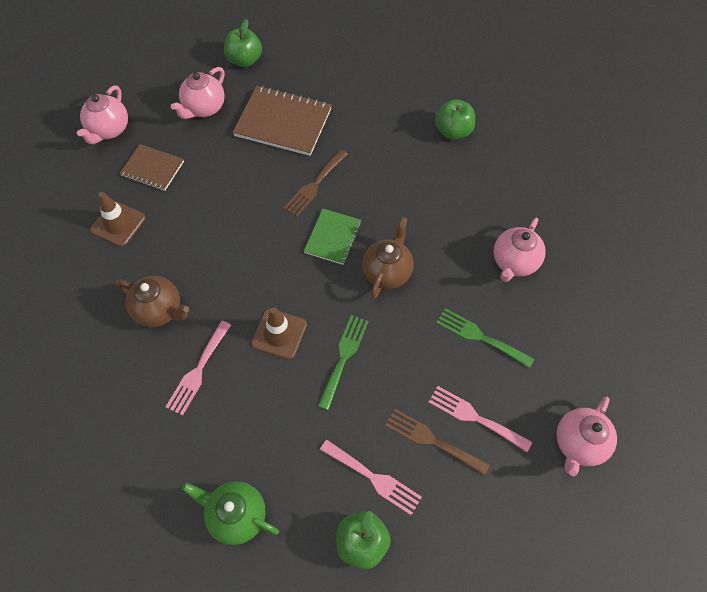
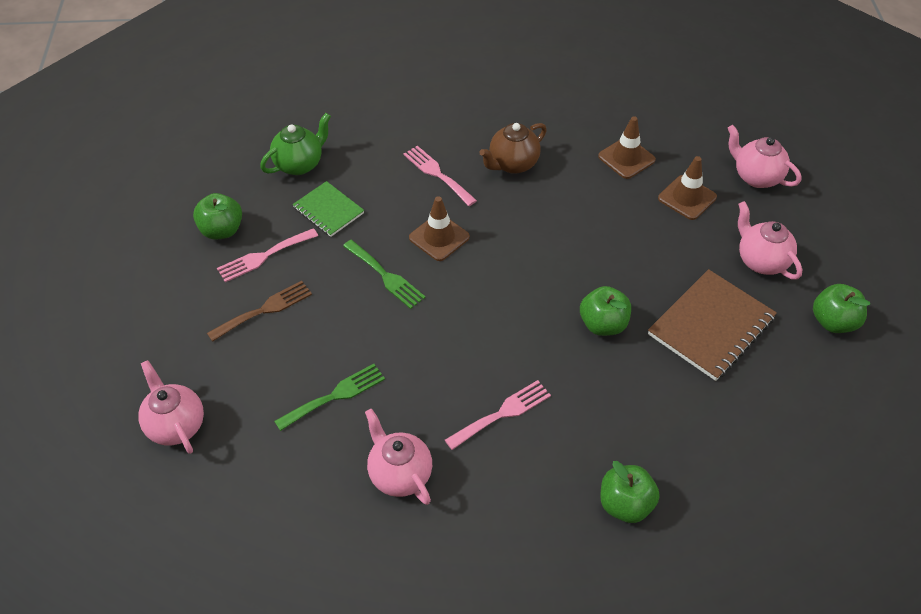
camera: 115 degrees right, 10 degrees down
brown notebook [120,144,184,191] -> brown traffic cone [658,156,717,220]
brown fork [284,149,348,217] -> green apple [580,286,631,336]
green notebook [304,208,361,265] -> green notebook moved to [293,181,364,237]
brown teapot [362,217,413,299] -> none
pink fork [428,386,532,452] -> pink fork moved to [445,380,551,450]

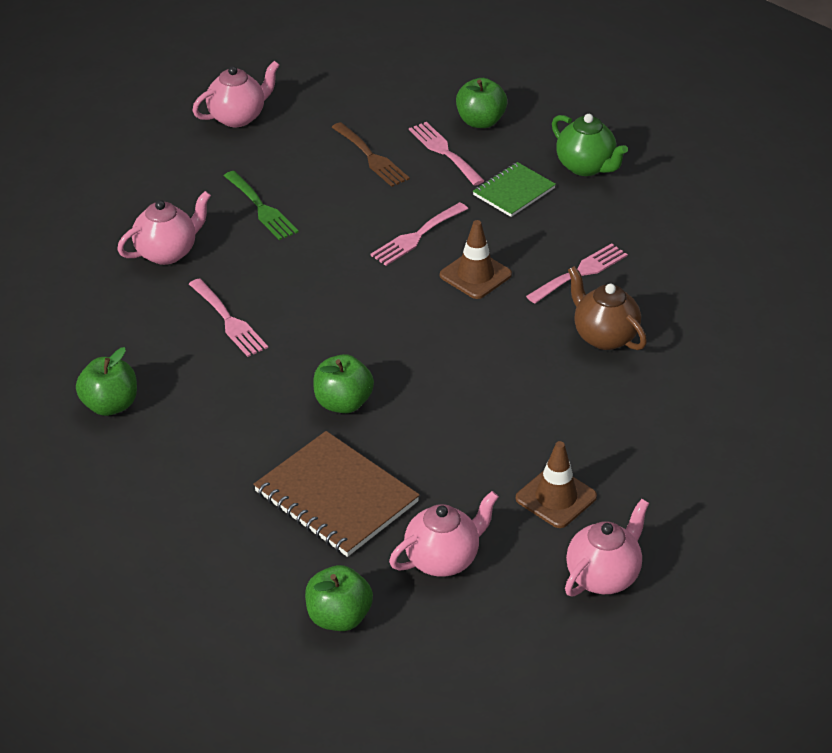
camera: 90 degrees right, 10 degrees down
green fork [343,240,426,309] -> pink fork [370,202,468,266]
brown traffic cone [598,116,656,179] -> none

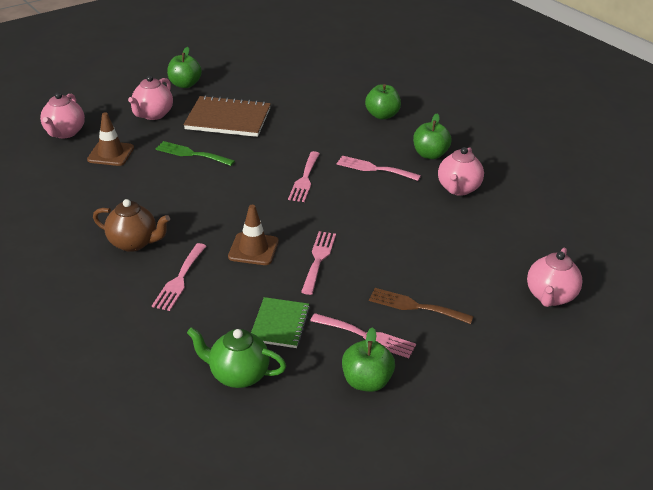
camera: 145 degrees right, 5 degrees down
green fork [224,171,298,240] -> green fork moved to [155,141,235,166]
green apple [313,354,374,413] -> green apple moved to [413,113,452,159]
none -> pink fork [288,151,320,202]

